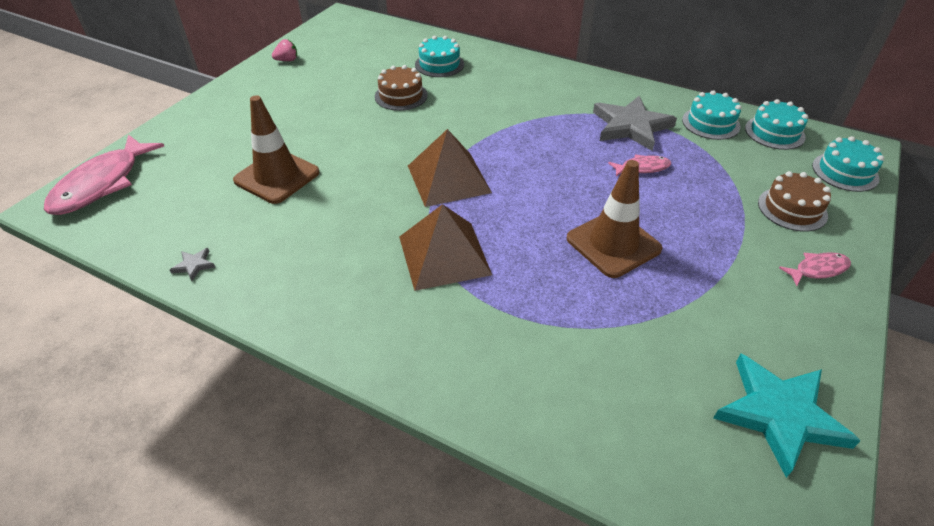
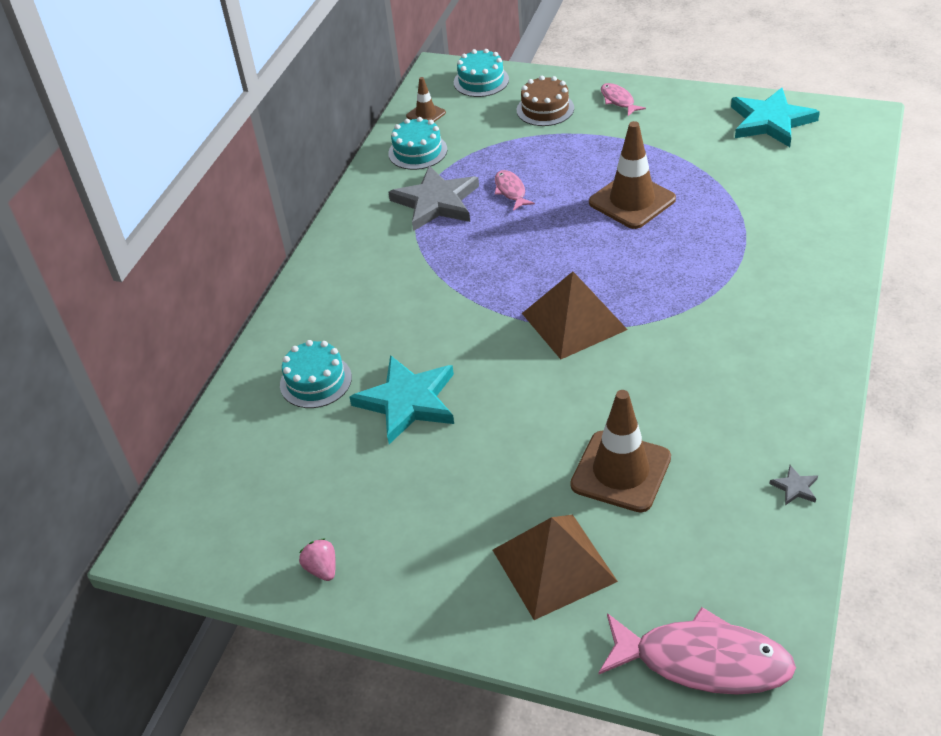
camera: 95 degrees left, 0 degrees up
brown cake [375,65,428,111] -> turquoise star [350,355,454,444]
brown pyramid [399,204,492,291] -> brown pyramid moved to [493,515,618,620]
turquoise cake [745,99,808,150] -> brown traffic cone [406,77,446,122]

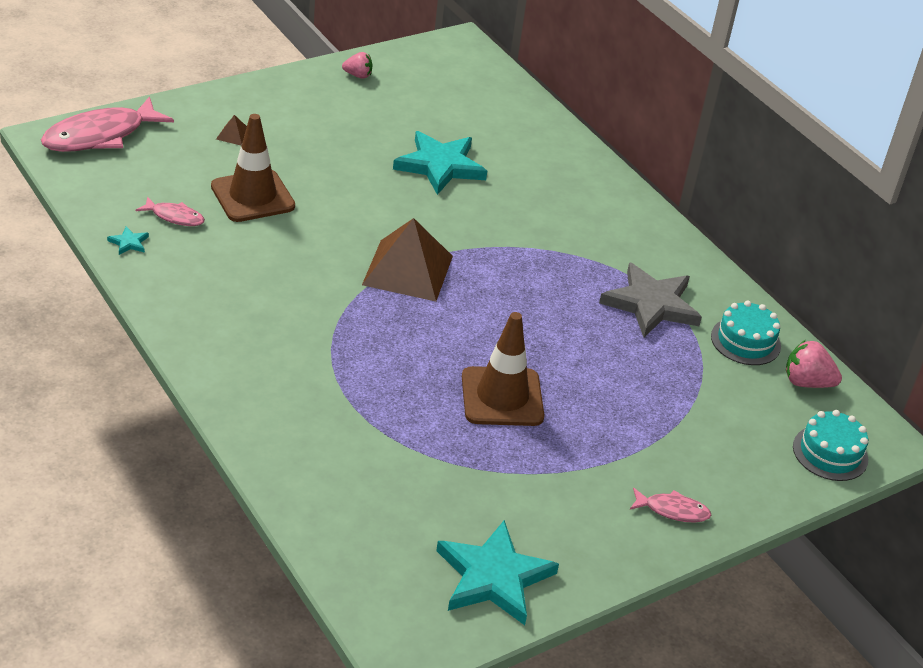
camera: 120 degrees right, 5 degrees down
turquoise cake [280,340,352,408] -> none
brown traffic cone [406,77,446,122] -> pink strawberry [786,340,842,388]
brown pyramid [493,515,618,620] -> brown pyramid [216,115,247,145], size x0.40
pink fish [495,170,535,211] -> pink fish moved to [136,197,205,226]
brown cake [517,76,574,126] -> none
grey star [769,465,818,505] -> turquoise star [107,226,149,255]

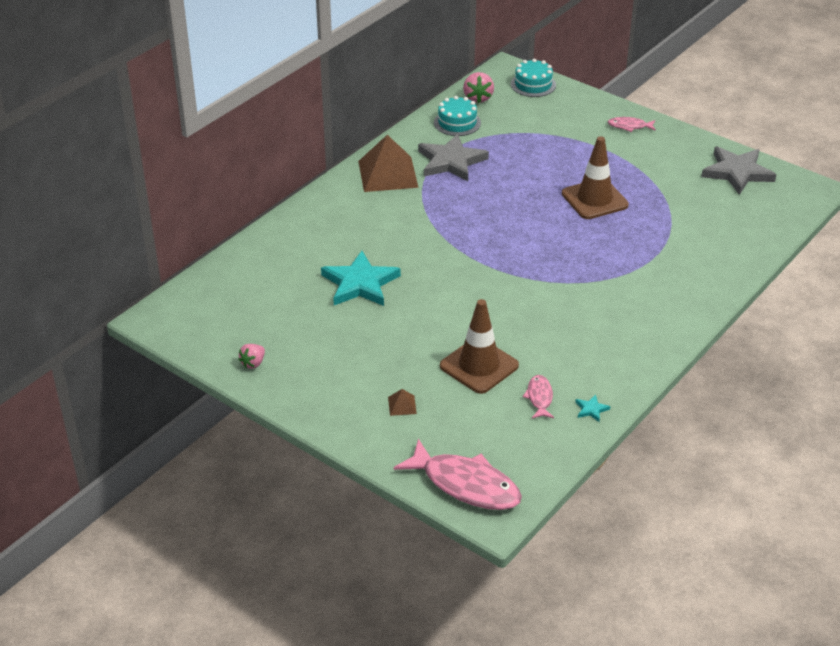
camera: 105 degrees left, 0 degrees up
pink strawberry [342,52,372,79] -> pink strawberry turned 135 degrees counterclockwise [238,344,265,369]
brown pyramid [362,218,453,302] -> brown pyramid moved to [358,135,419,192]
turquoise star [436,520,559,625] -> grey star [701,146,776,195]
pink fish [630,488,711,523] -> pink fish turned 75 degrees counterclockwise [608,117,656,132]

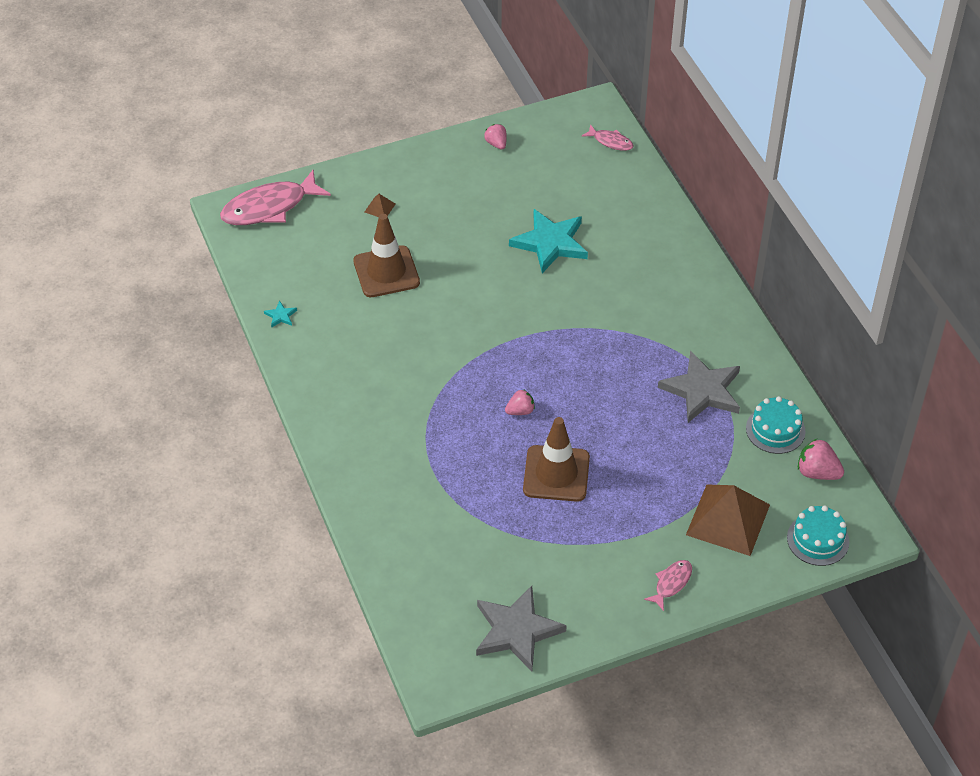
camera: 120 degrees right, 10 degrees up
brown pyramid [358,135,419,192] -> brown pyramid moved to [686,484,770,556]
pink fish [523,375,554,418] -> pink fish moved to [582,124,634,151]
none -> pink strawberry [505,389,535,415]

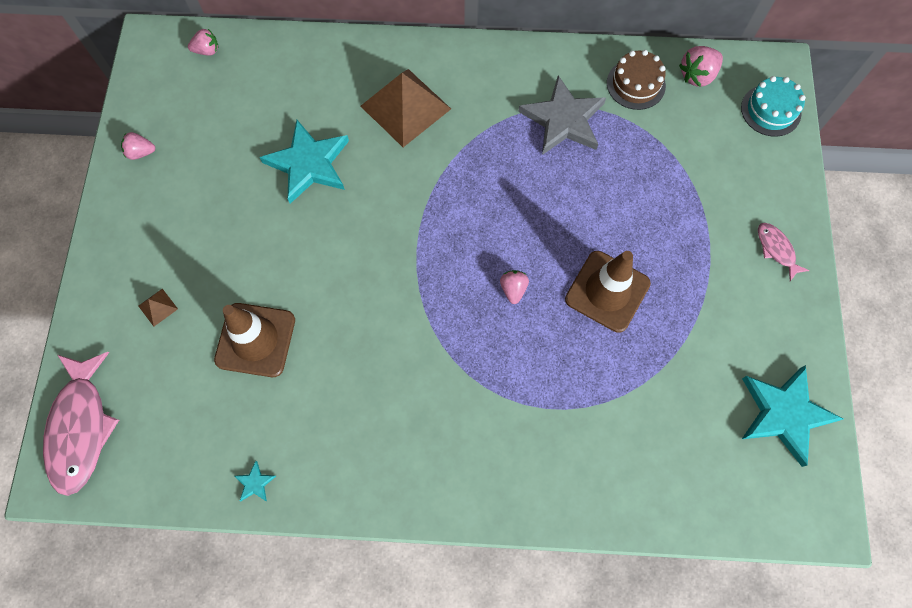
camera: 65 degrees left, 20 degrees up
grey star [476,586,567,671] -> turquoise star [742,365,843,467]
pink fish [582,124,634,151] -> pink strawberry [188,29,219,56]
brown pyramid [686,484,770,556] -> brown pyramid moved to [361,69,451,147]
turquoise cake [746,396,806,454] -> brown cake [607,50,666,110]

